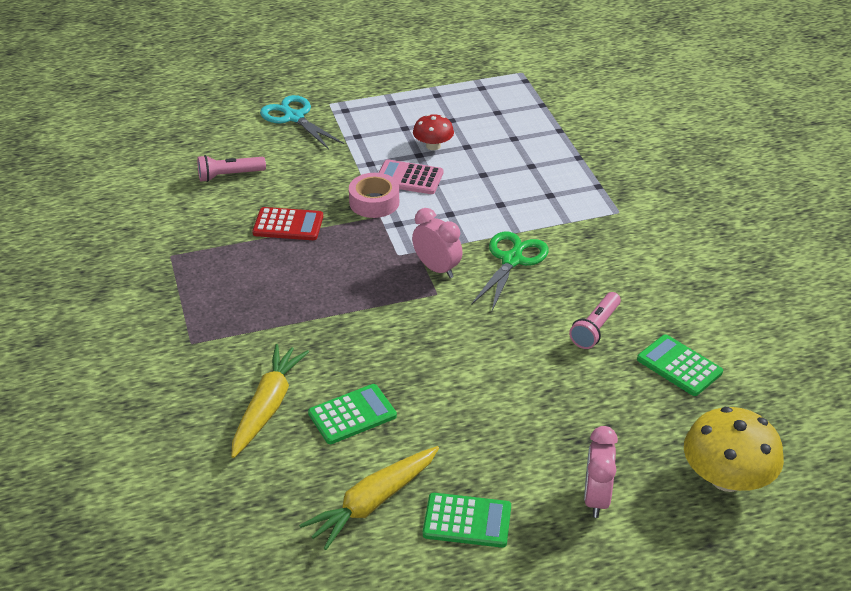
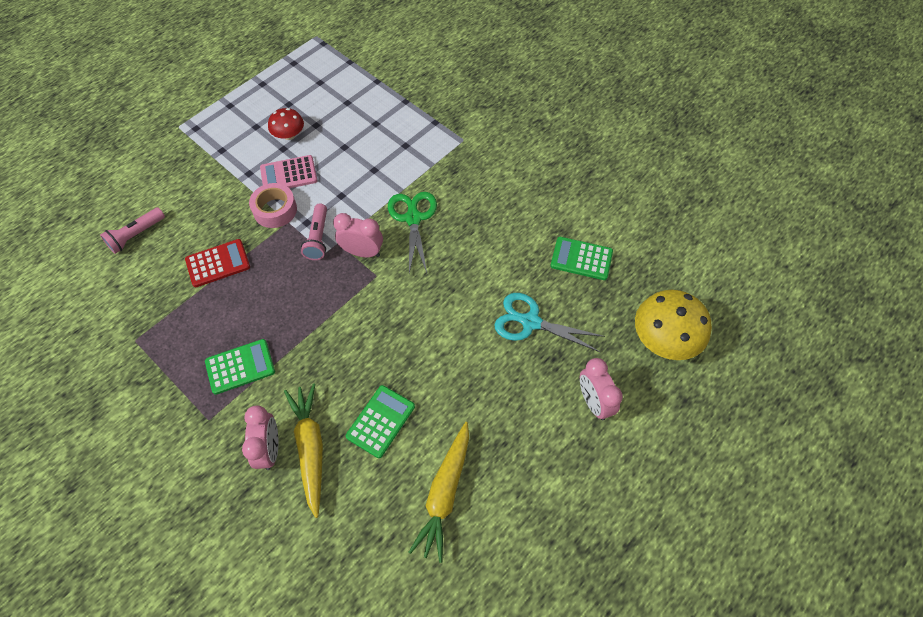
camera: 30 degrees left, 20 degrees up
turquoise scissors [260,95,344,149] -> turquoise scissors moved to [494,293,605,352]
green calculator [423,493,511,548] -> green calculator moved to [205,339,275,395]
pink flashlight [569,292,621,349] -> pink flashlight moved to [301,204,327,260]
none -> pink clock [242,405,279,470]

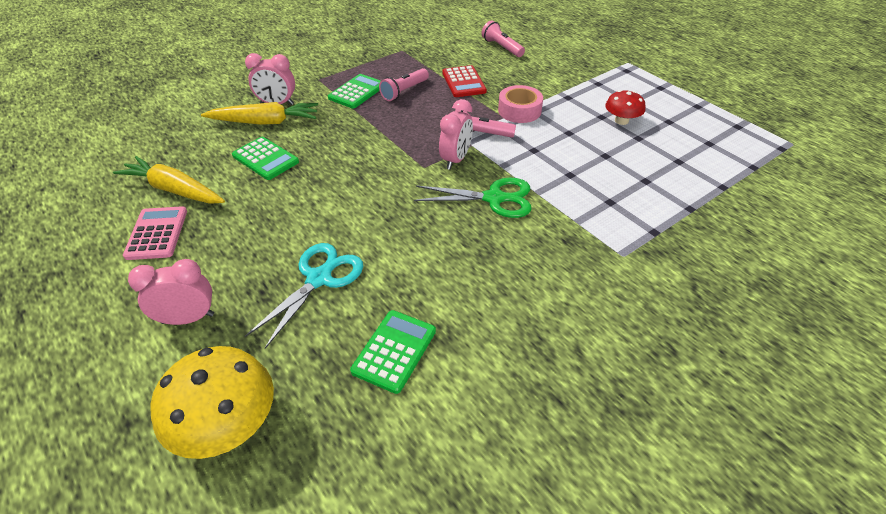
camera: 100 degrees right, 15 degrees down
green calculator [205,339,275,395] -> green calculator turned 135 degrees counterclockwise [328,74,381,109]
pink calculator [260,155,317,188] -> pink calculator moved to [123,206,187,260]
none -> pink flashlight [379,68,429,101]

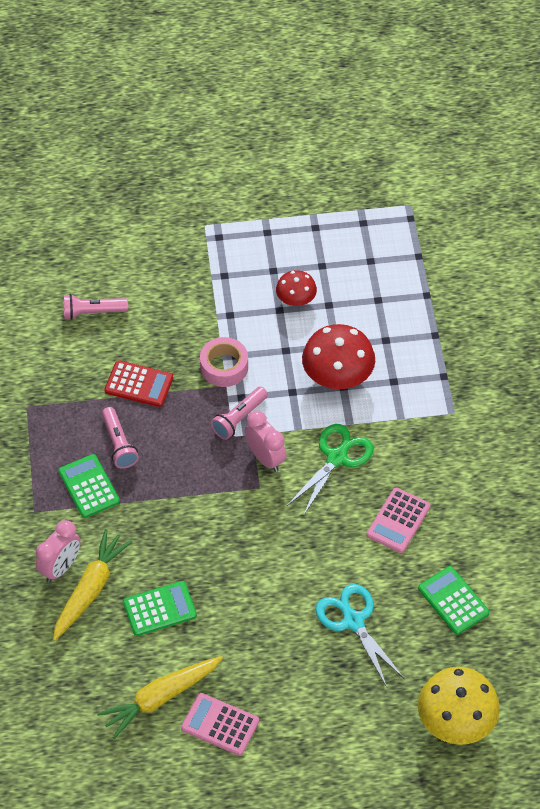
camera: 60 degrees left, 10 degrees up
pink clock [128,259,214,325] -> none
none -> red mushroom [302,324,375,389]
none -> pink calculator [367,488,430,553]

